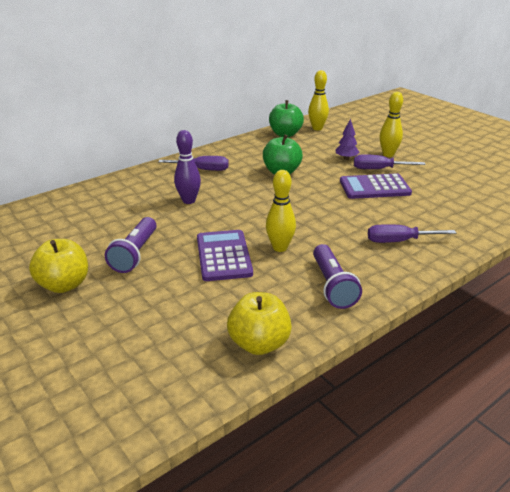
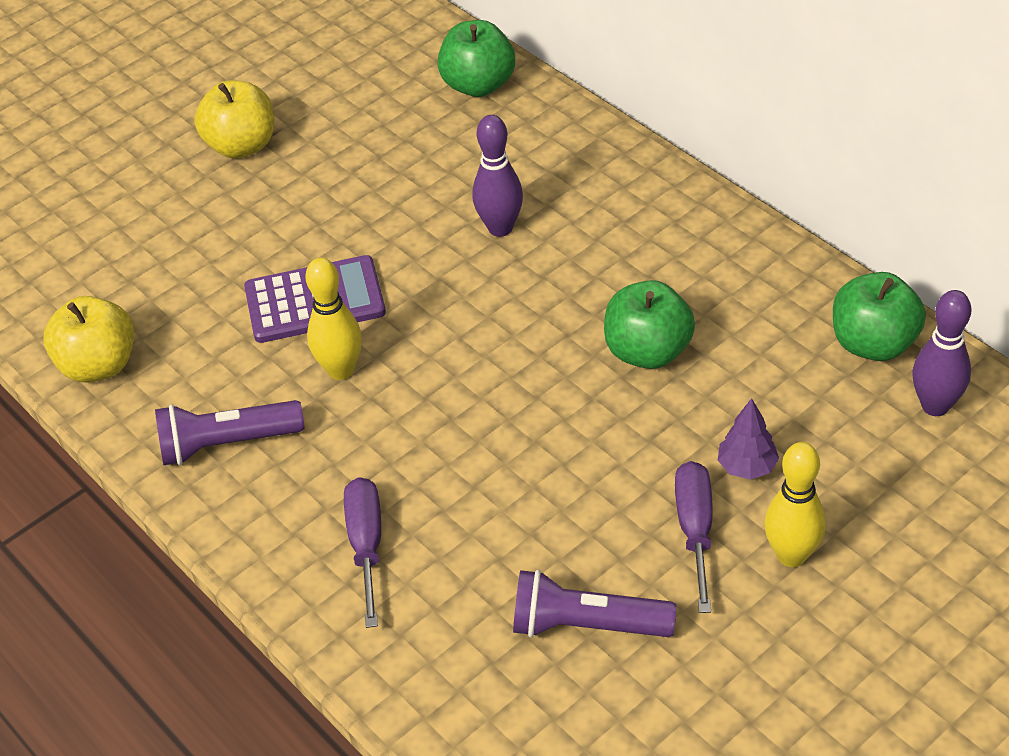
camera: 90 degrees right, 15 degrees up
purple flashlight [105,217,157,273] -> purple flashlight moved to [513,570,676,637]
purple screwdriver [158,156,229,171] -> none
yellow bowling pin [308,70,329,130] -> purple bowling pin [912,290,971,416]
purple calculator [340,173,412,199] -> none
none -> green apple [438,20,515,97]

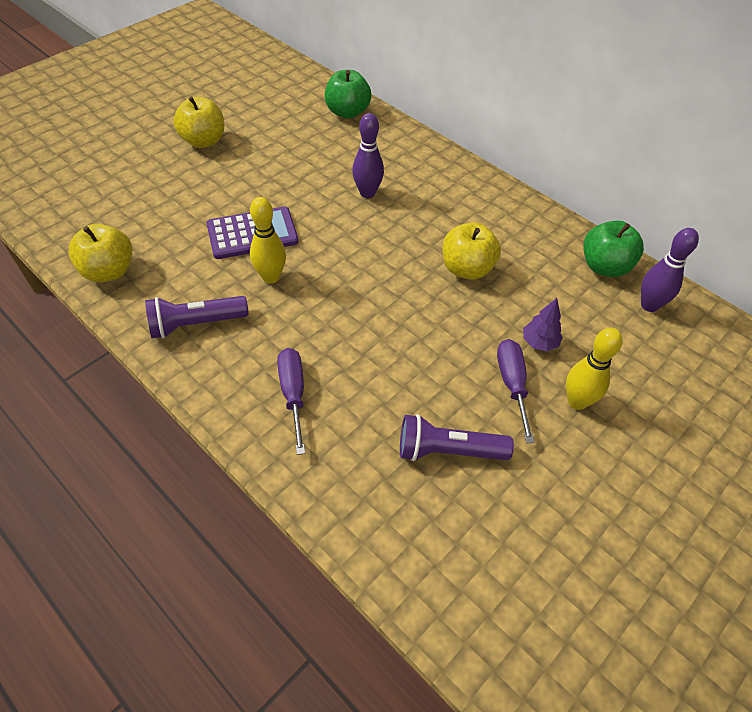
camera: 10 degrees left, 5 degrees up
green apple [604,280,695,369] -> yellow apple [443,222,501,280]

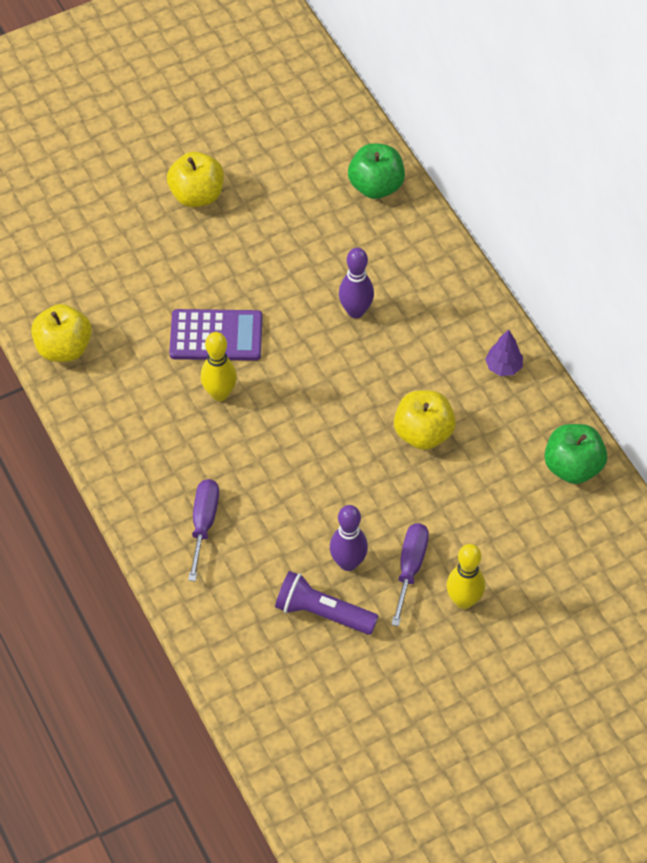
camera: 20 degrees right, 5 degrees up
purple flashlight [145,296,249,339] -> none
purple tree [523,298,563,352] -> purple tree moved to [485,330,523,376]
purple bowling pin [641,228,699,312] -> purple bowling pin moved to [330,505,368,571]

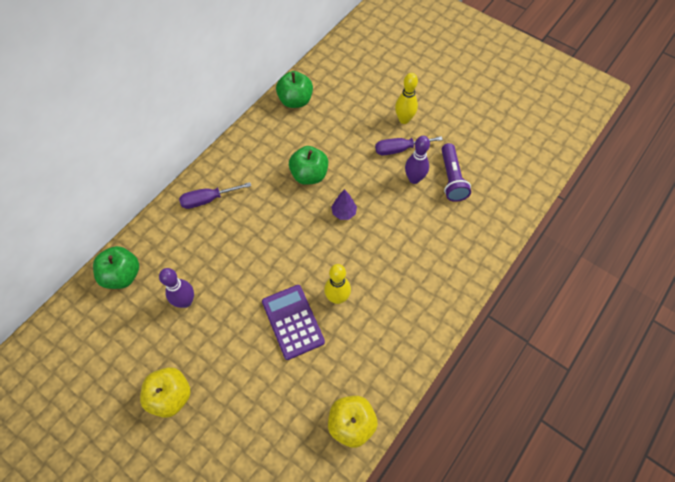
camera: 115 degrees left, 5 degrees up
purple screwdriver [188,479,219,581] -> purple screwdriver moved to [179,182,251,209]
purple bowling pin [339,248,374,318] -> purple bowling pin moved to [159,268,194,308]
yellow apple [394,390,456,450] -> green apple [289,146,328,185]
purple tree [485,330,523,376] -> purple tree moved to [331,189,357,220]

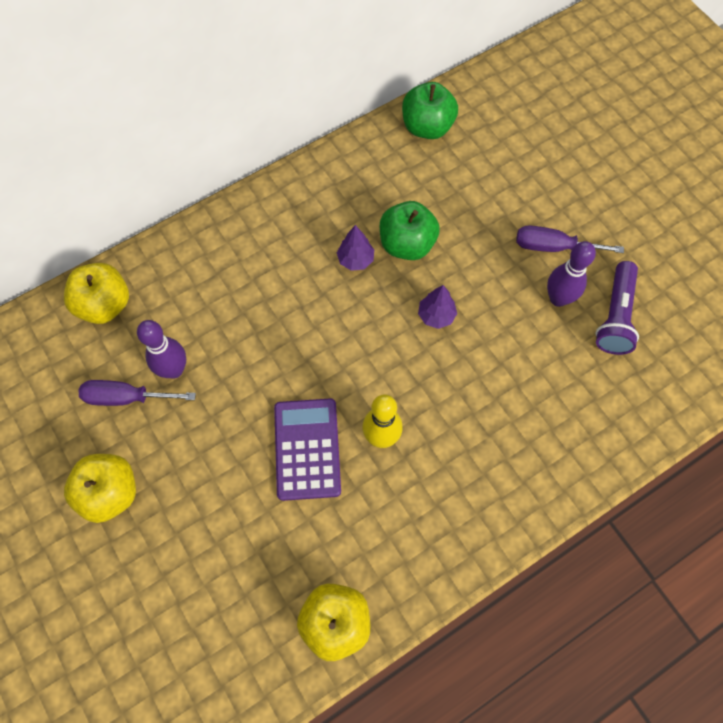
camera: 20 degrees right, 5 degrees up
green apple [93,246,139,289] -> yellow apple [64,263,129,324]
purple screwdriver [179,182,251,209] -> purple screwdriver moved to [79,380,196,406]
yellow bowling pin [395,73,418,124] -> none
none -> purple tree [337,225,374,271]

